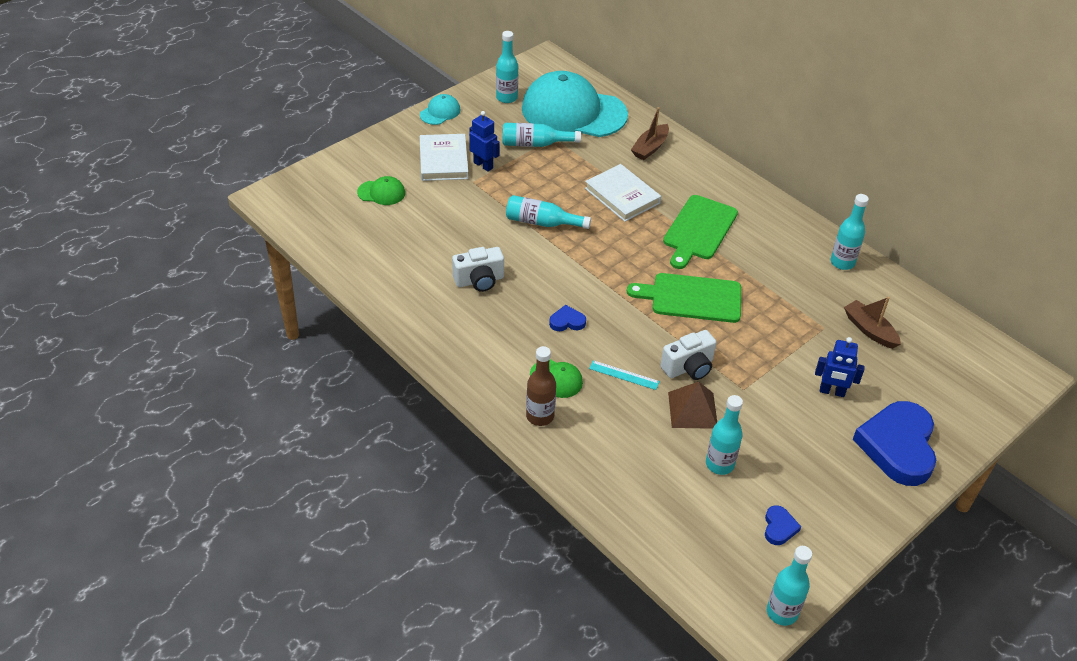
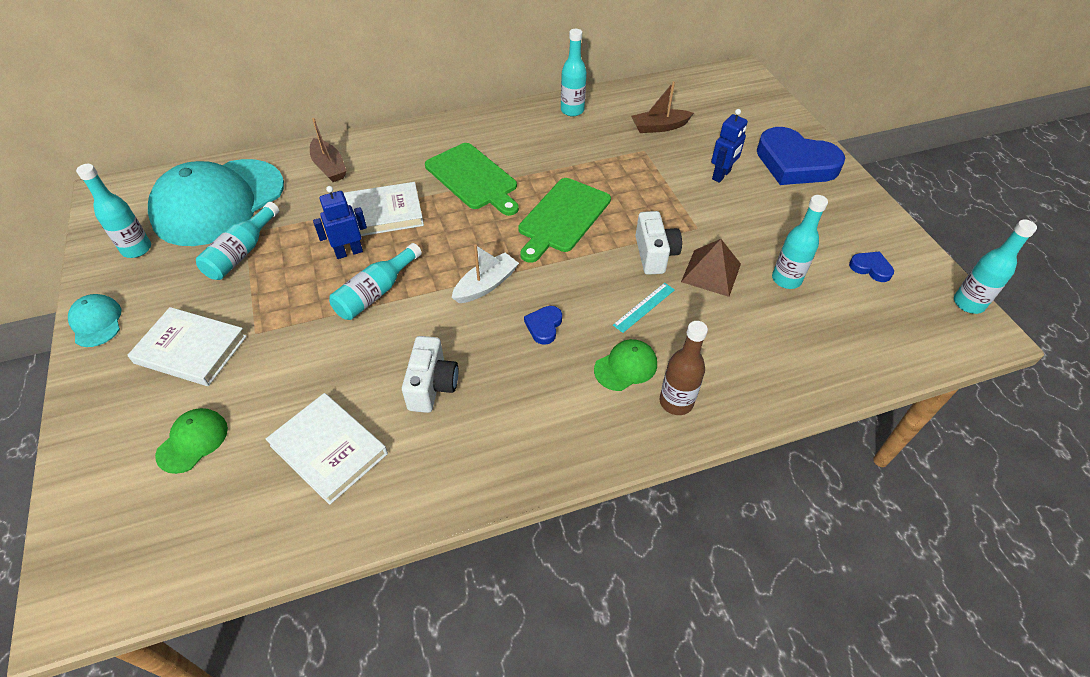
camera: 65 degrees left, 5 degrees up
blue robot [469,111,500,172] -> blue robot moved to [313,186,367,259]
none -> white book [266,393,388,505]
none -> white boat [452,244,519,303]

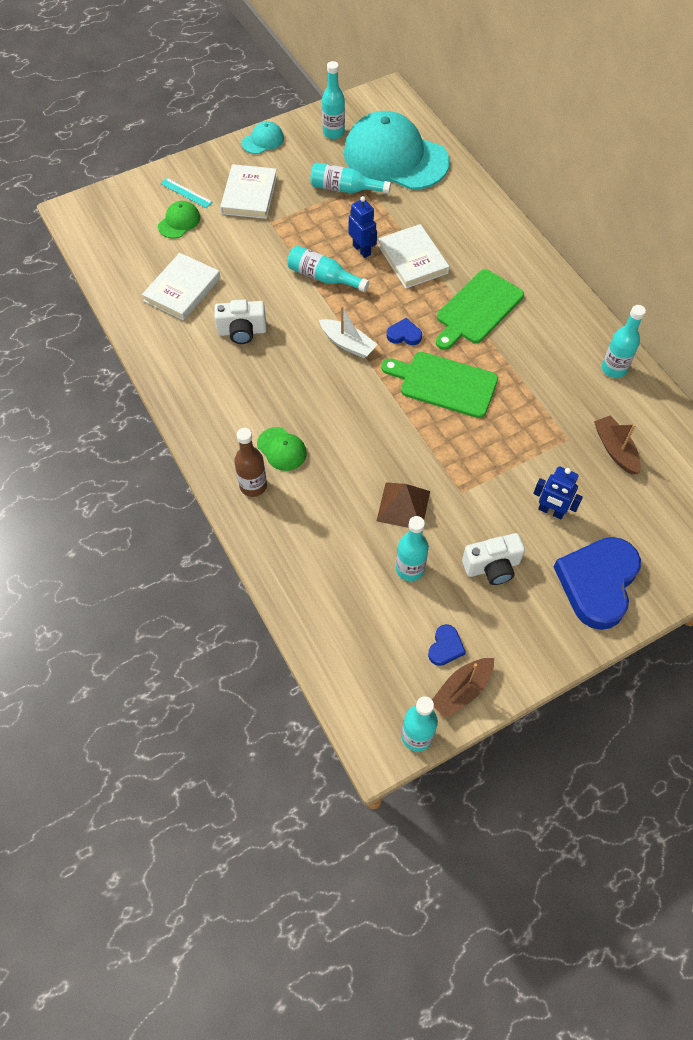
camera: 80 degrees right, 10 degrees up
green cap [155,408,228,474] -> green cap turned 75 degrees counterclockwise [158,201,200,239]
brown boat [310,118,347,182] -> brown boat moved to [432,658,494,719]
blue heart [524,306,562,345] -> blue heart moved to [387,318,422,345]
turquoise ruler [613,283,675,333] -> turquoise ruler moved to [161,178,212,208]
white camera [636,211,682,275] -> white camera moved to [462,533,525,585]

